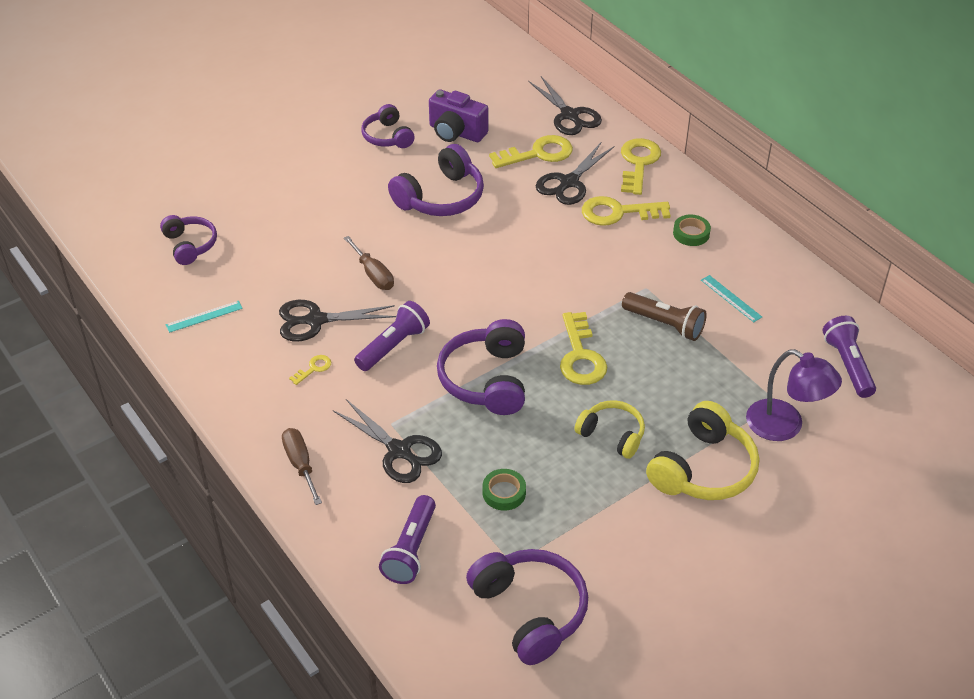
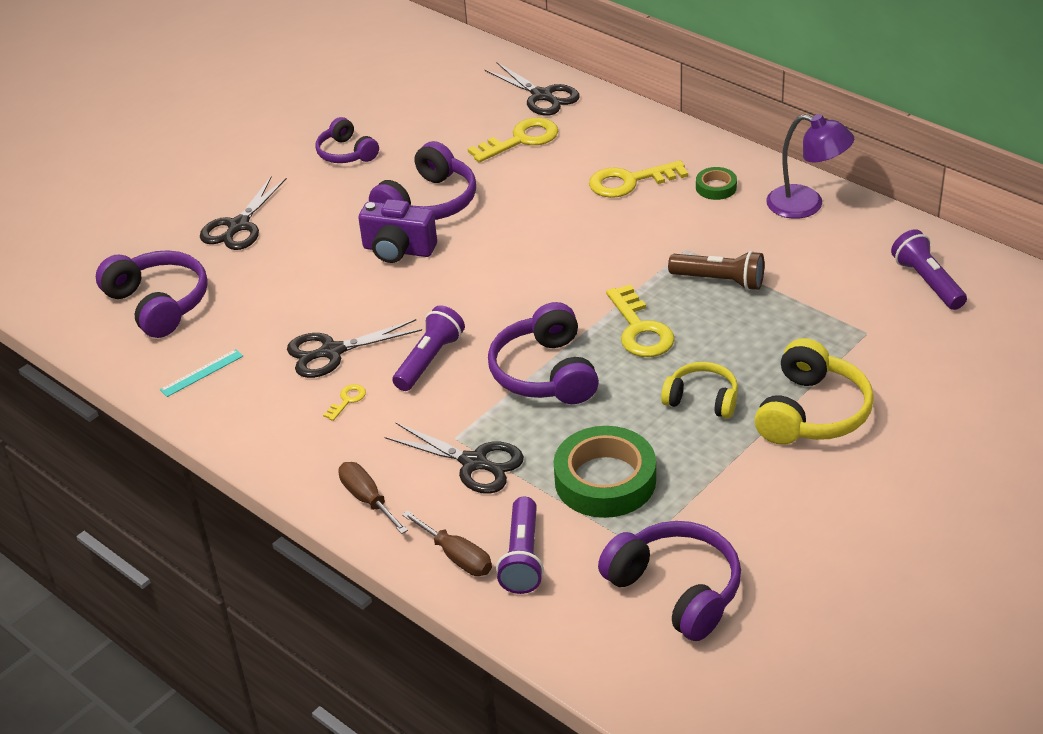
camera: 10 degrees left, 5 degrees down
purple headphones [160,215,217,265] -> purple headphones [96,250,208,338], size x1.60
brown screwdriver [344,236,394,290] -> brown screwdriver moved to [402,510,492,576]
purple camera [429,89,488,142] -> purple camera moved to [358,199,437,263]
green tape [483,469,526,511] -> green tape [554,426,656,518], size x2.06
black scissors [536,142,614,205] -> black scissors moved to [200,176,287,250]
yellow key [621,138,661,195] -> none
turquoise ruler [701,275,762,322] -> none
purple lamp [746,349,842,441] -> purple lamp moved to [766,114,854,219]

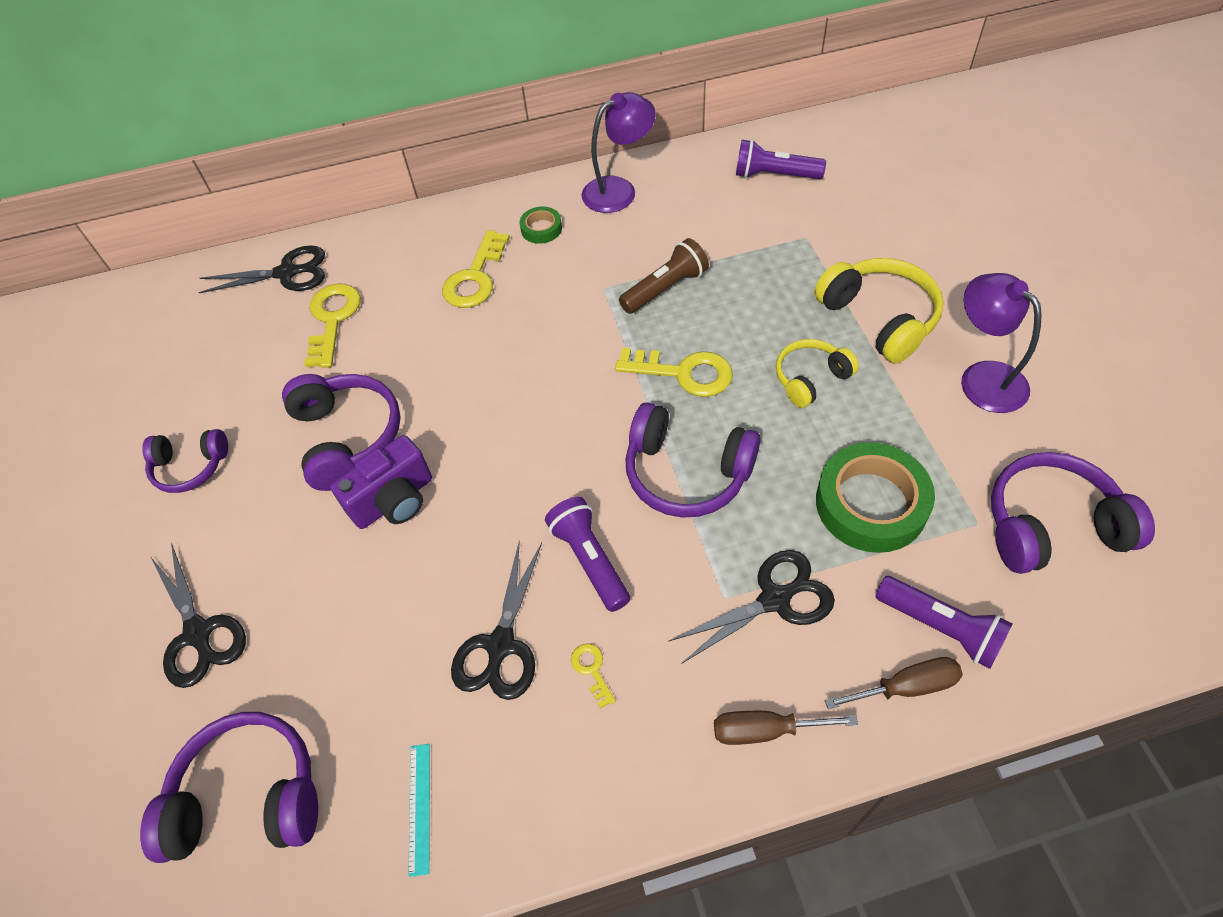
camera: 55 degrees left, 15 degrees up
none -> purple lamp [961,273,1042,413]

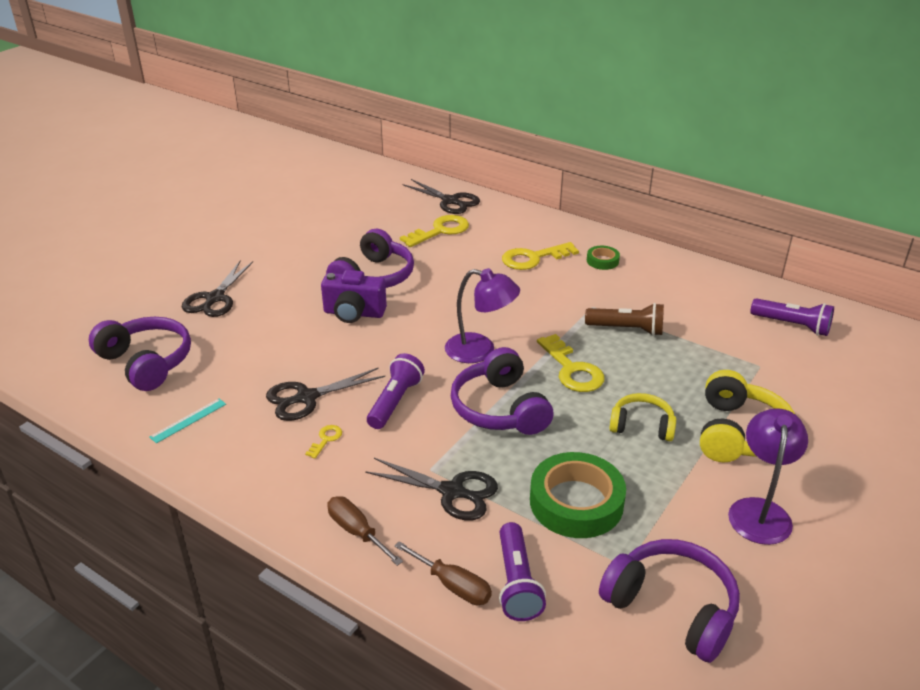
camera: 45 degrees right, 20 degrees down
purple headphones [142,429,228,493] -> none
purple lamp [582,92,656,213] -> purple lamp moved to [445,268,520,363]
purple flashlight [736,139,826,179] -> purple flashlight turned 150 degrees clockwise [750,298,834,336]

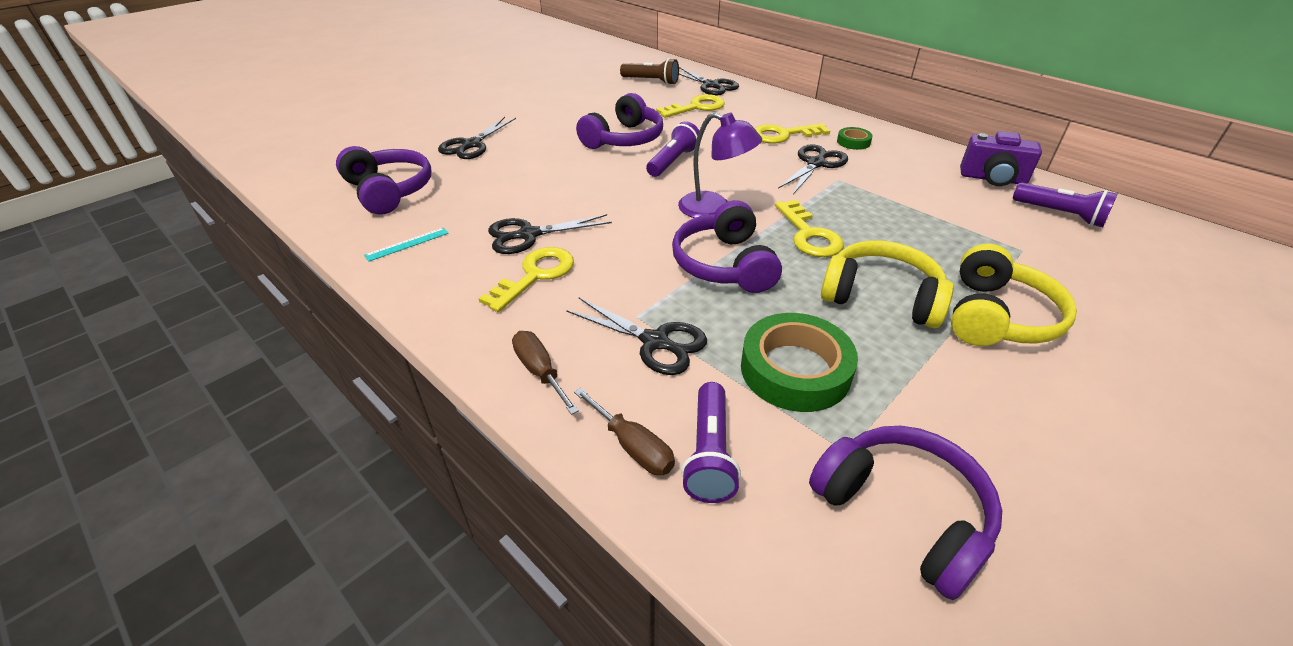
camera: 10 degrees right, 5 degrees up
yellow key [305,425,342,459] -> yellow key [478,247,574,312], size x2.11
purple camera [321,270,387,323] -> purple camera moved to [960,131,1042,186]
purple flashlight [367,353,425,429] -> purple flashlight moved to [646,121,699,177]
brown flashlight [585,303,664,336] -> brown flashlight moved to [620,58,679,85]
yellow headphones [609,393,676,441] -> yellow headphones [821,240,953,328], size x1.60
purple lamp [728,408,808,545] -> none
none -> black scissors [778,144,848,194]

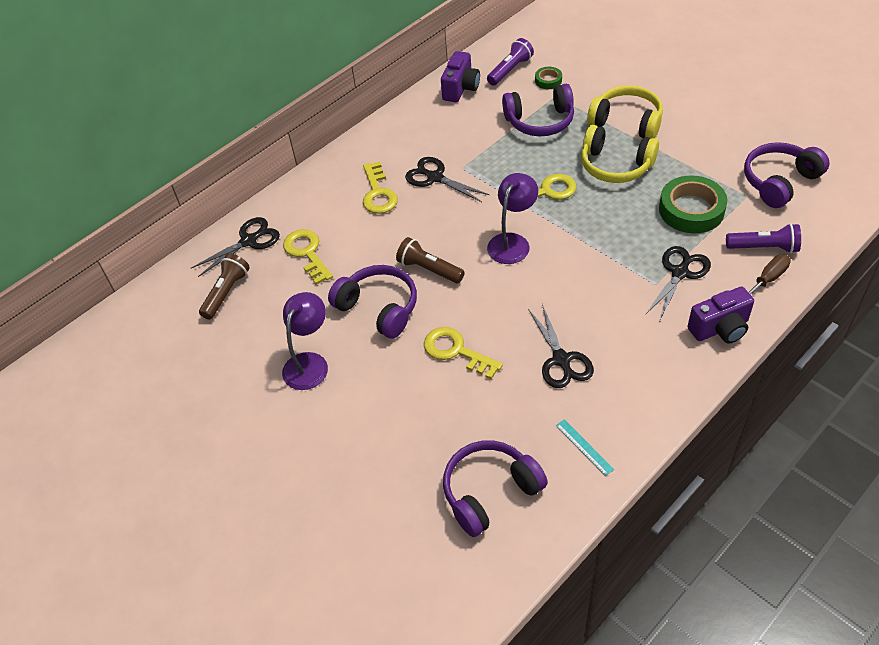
camera: 85 degrees left, 10 degrees up
black scissors [438,117,516,159] -> none
yellow key [478,247,574,312] -> yellow key moved to [424,327,503,379]
brown screwdriver [512,331,579,415] -> purple camera [687,286,754,344]
purple flashlight [646,121,699,177] -> brown flashlight [396,237,465,283]
purple headphones [672,200,782,293] -> purple headphones moved to [502,84,574,136]
yellow headphones [821,240,953,328] -> yellow headphones turned 90 degrees counterclockwise [581,125,659,183]
green tape [837,127,873,150] -> green tape moved to [535,67,562,89]
none -> purple lamp [282,292,328,390]

